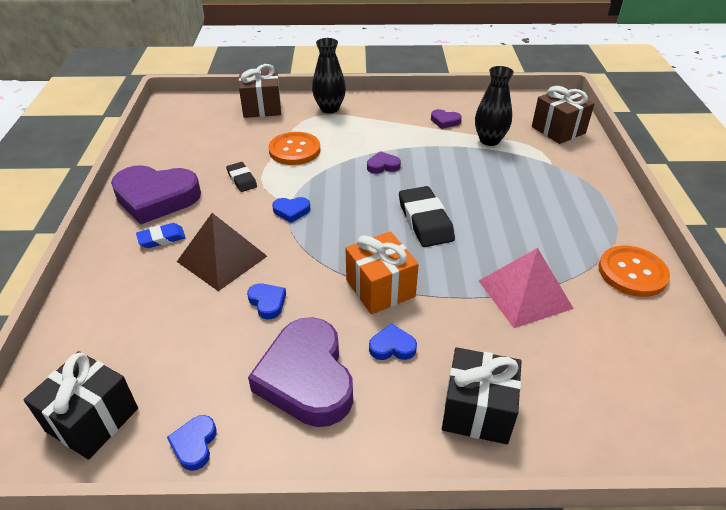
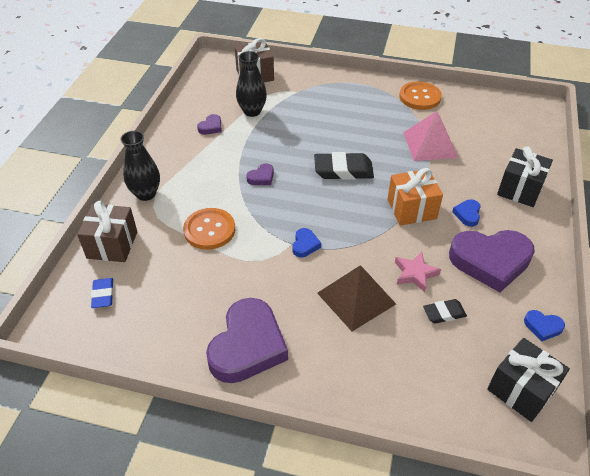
camera: 75 degrees left, 5 degrees up
blue eraser [136,223,186,248] -> blue eraser moved to [91,278,114,308]
black eraser [226,162,257,192] -> black eraser moved to [423,299,467,324]
blue heart [247,283,286,319] -> pink star [395,252,441,292]
purple heart [367,151,401,174] -> purple heart turned 135 degrees counterclockwise [246,163,274,185]

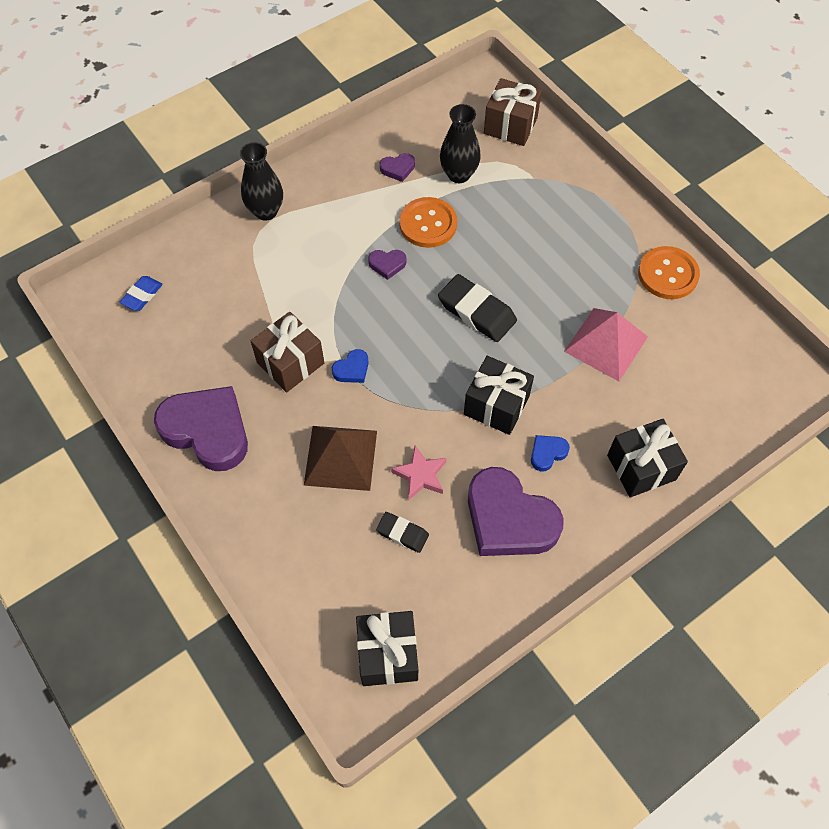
camera: 40 degrees right, 15 degrees up
brown gift [77,201,137,262] -> brown gift moved to [251,312,324,392]
orange button [183,208,235,250] -> orange button moved to [399,197,457,248]
purple heart [206,298,288,383] -> purple heart turned 120 degrees counterclockwise [154,386,248,471]
orange gift [387,168,443,225] -> black gift [464,356,534,435]
blue heart [524,310,565,342] -> none

